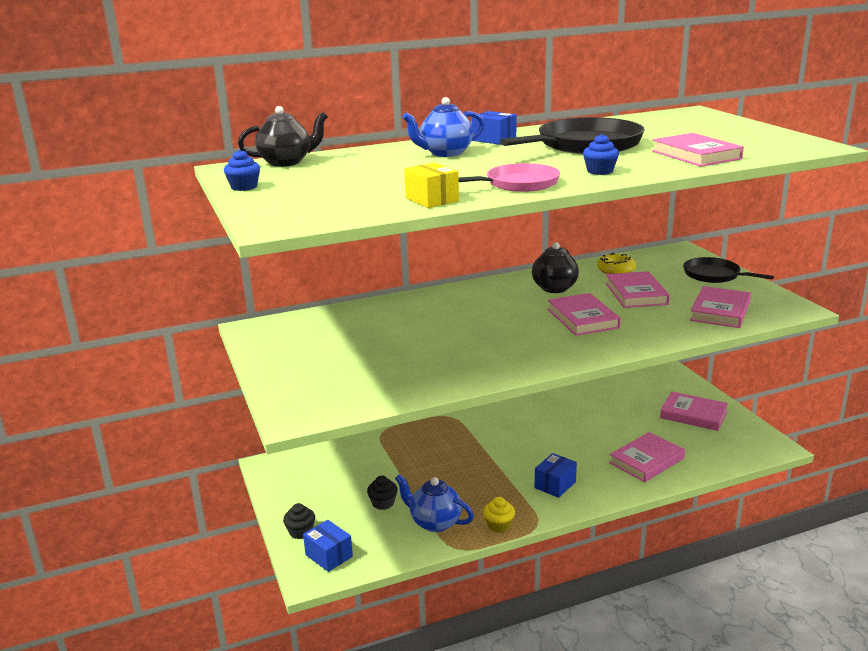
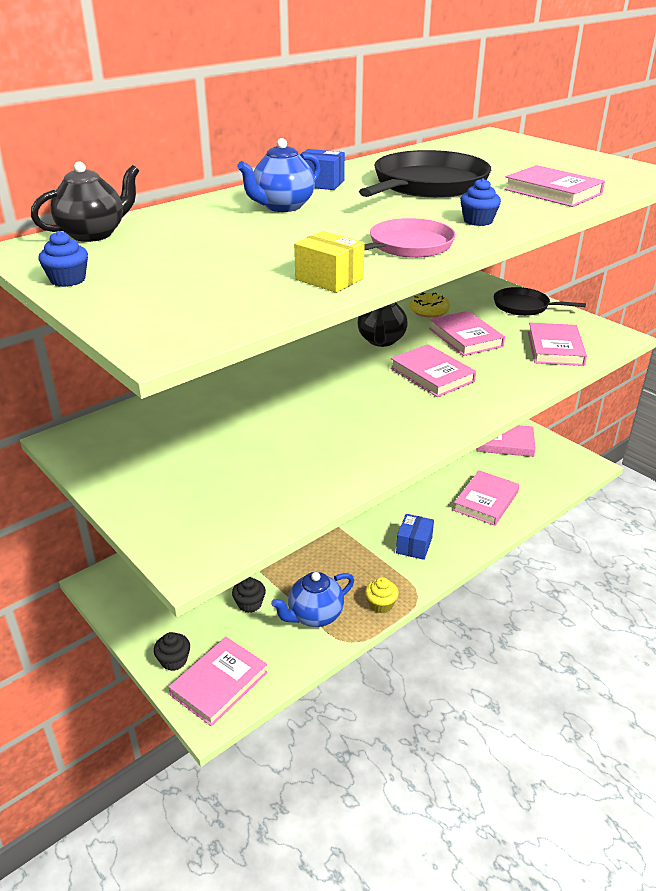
camera: 20 degrees left, 10 degrees up
blue box [303,520,353,572] -> pink book [169,637,268,726]
blue teapot [395,474,474,532] -> blue teapot turned 45 degrees counterclockwise [271,572,354,627]

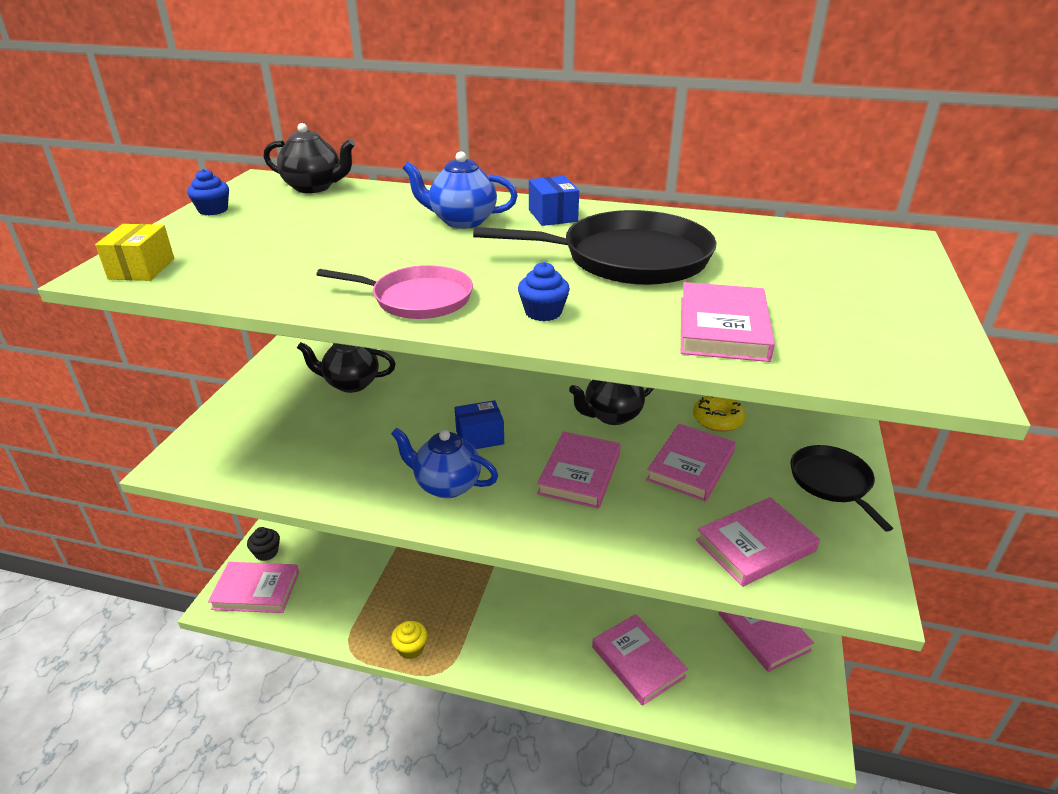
camera: 55 degrees right, 0 degrees up
black cupcake [232,577,266,613] -> none
blue teapot [271,572,354,627] -> blue teapot moved to [391,428,498,498]
yellow box [294,231,365,293] -> yellow box moved to [95,224,174,281]
blue box [396,514,434,560] -> blue box moved to [455,400,504,449]
pink book [453,470,519,526] -> pink book turned 60 degrees clockwise [592,614,688,706]
none -> black teapot [297,342,396,393]

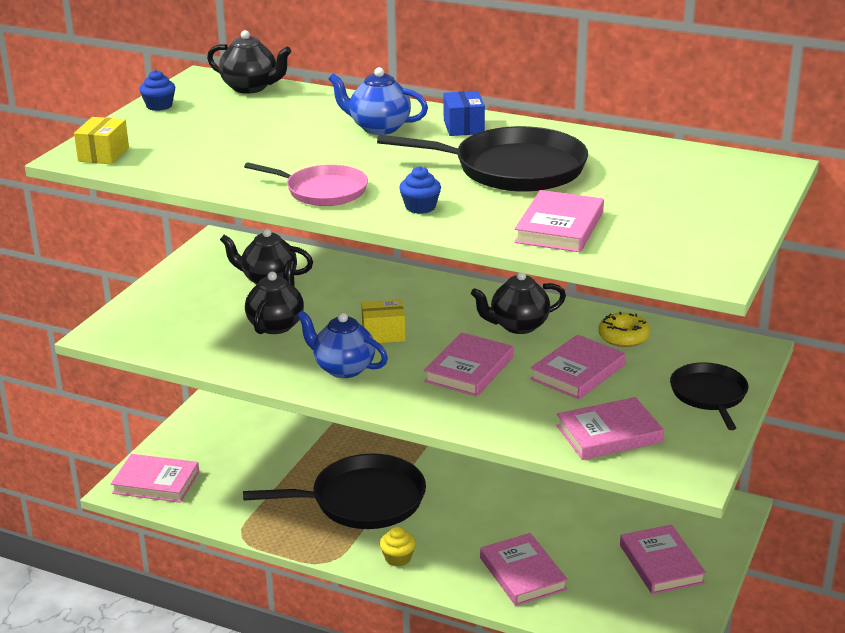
camera: 10 degrees right, 5 degrees down
black cupcake [247,527,280,561] -> none
yellow cupcake [391,621,427,659] -> yellow cupcake moved to [380,527,416,567]
blue box [455,400,504,449] -> yellow box [361,300,405,343]
none -> black pan [243,453,426,529]
none -> black teapot [245,260,304,334]

